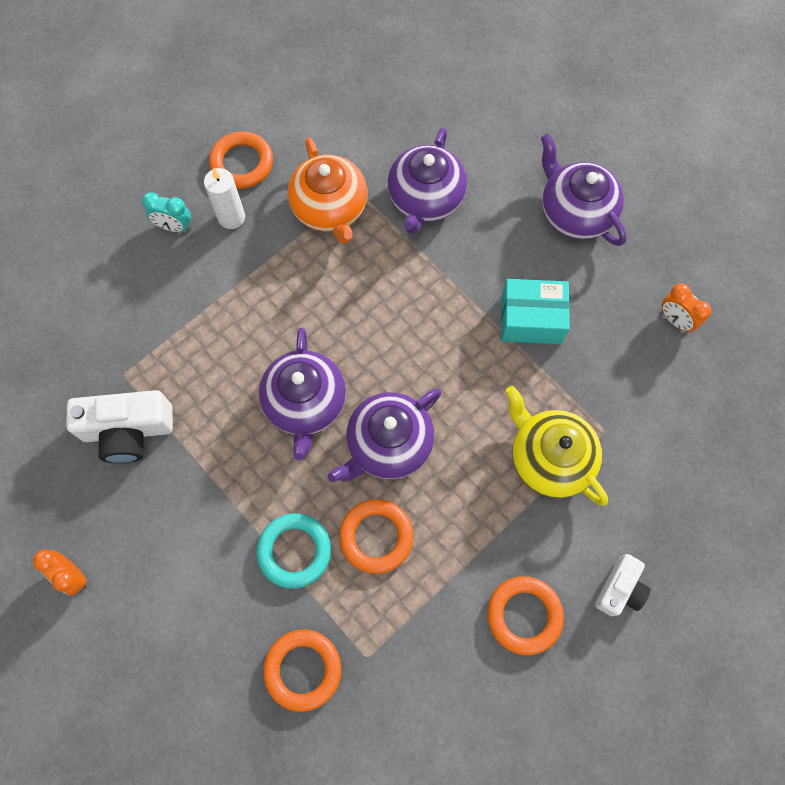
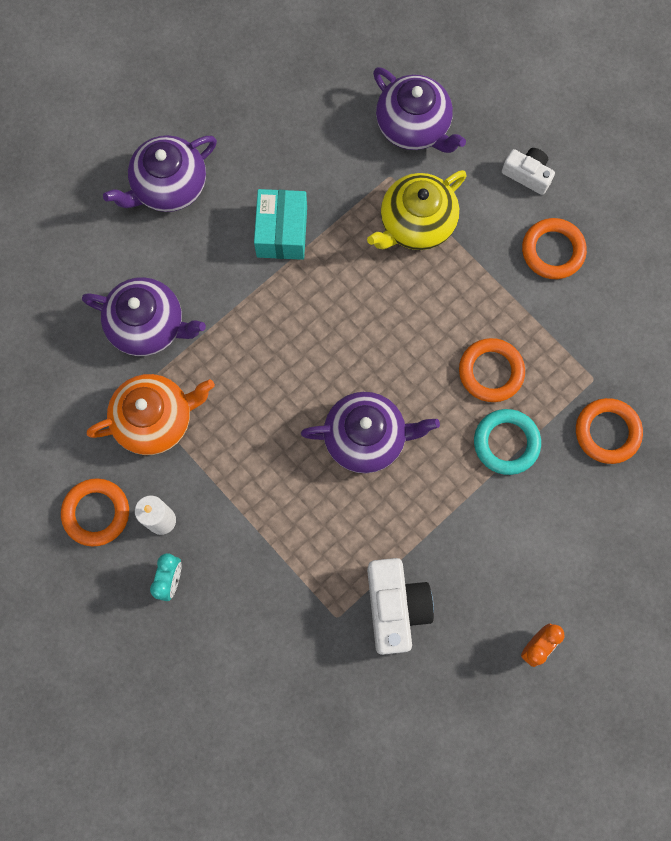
camera: 90 degrees left, 5 degrees up
purple teapot [328,388,441,482] -> purple teapot moved to [373,67,466,153]
orange clock [661,283,711,333] -> none

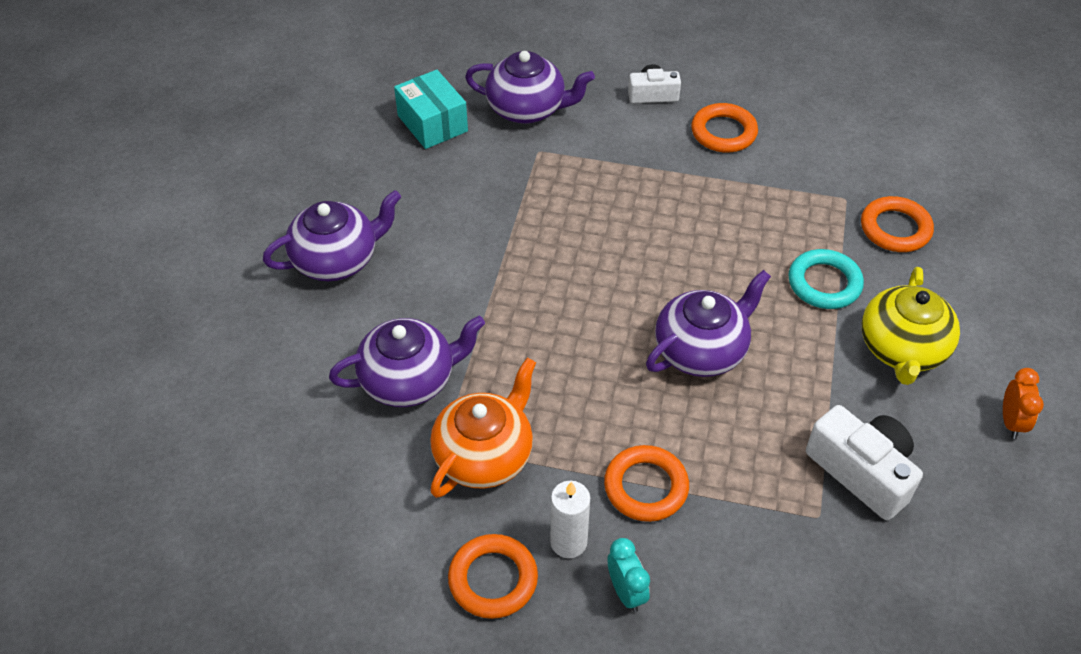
camera: 35 degrees left, 25 degrees down
purple teapot [103,135,217,212] -> purple teapot turned 135 degrees counterclockwise [263,190,401,281]
turquoise box [254,189,307,260] -> turquoise box moved to [394,70,468,149]
yellow teapot [367,170,466,250] -> yellow teapot moved to [862,267,960,385]
orange ring [459,338,525,402] -> orange ring moved to [604,445,689,522]

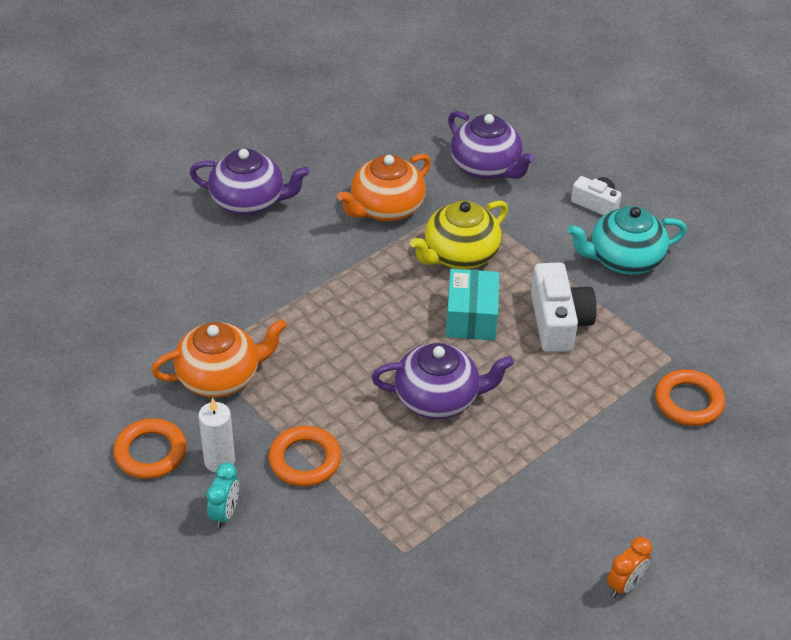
camera: 35 degrees right, 5 degrees down
purple teapot [329,316,485,407] -> none
turquoise box [394,70,468,149] -> turquoise box moved to [446,269,499,340]
orange ring [691,103,758,153] -> turquoise teapot [567,206,687,275]
turquoise ring [788,249,864,309] -> none
white camera [806,405,923,520] -> white camera moved to [531,262,597,352]
yellow teapot [862,267,960,385] -> yellow teapot moved to [410,200,508,269]
none -> orange teapot [337,154,431,221]

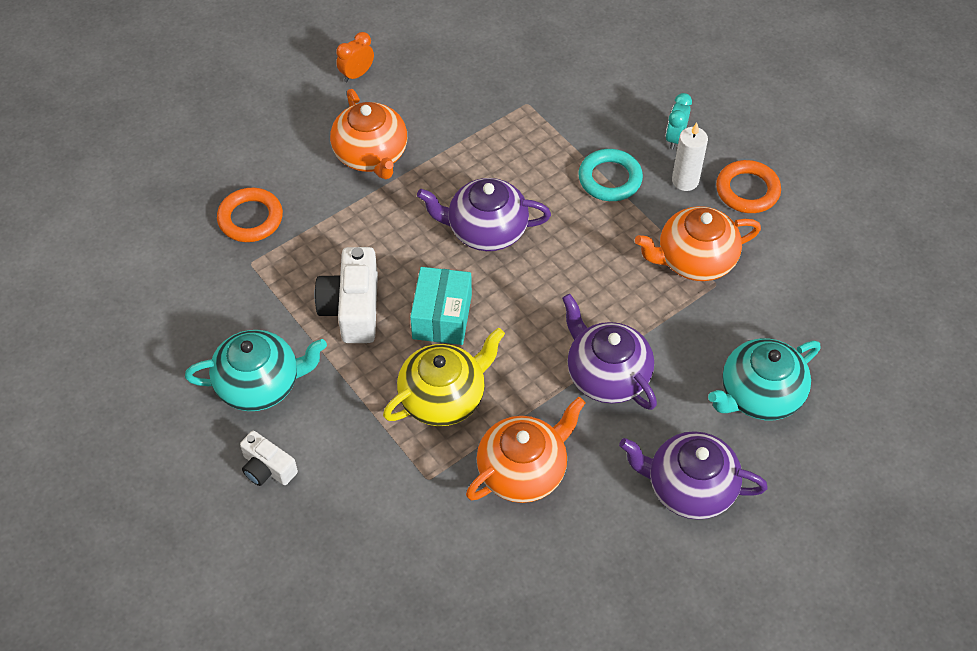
camera: 175 degrees left, 10 degrees up
orange ring [269,426,341,487] -> turquoise ring [578,149,643,201]
purple teapot [448,111,535,179] -> purple teapot moved to [562,294,657,410]
none -> orange teapot [330,89,407,179]
none -> turquoise teapot [708,338,821,420]

